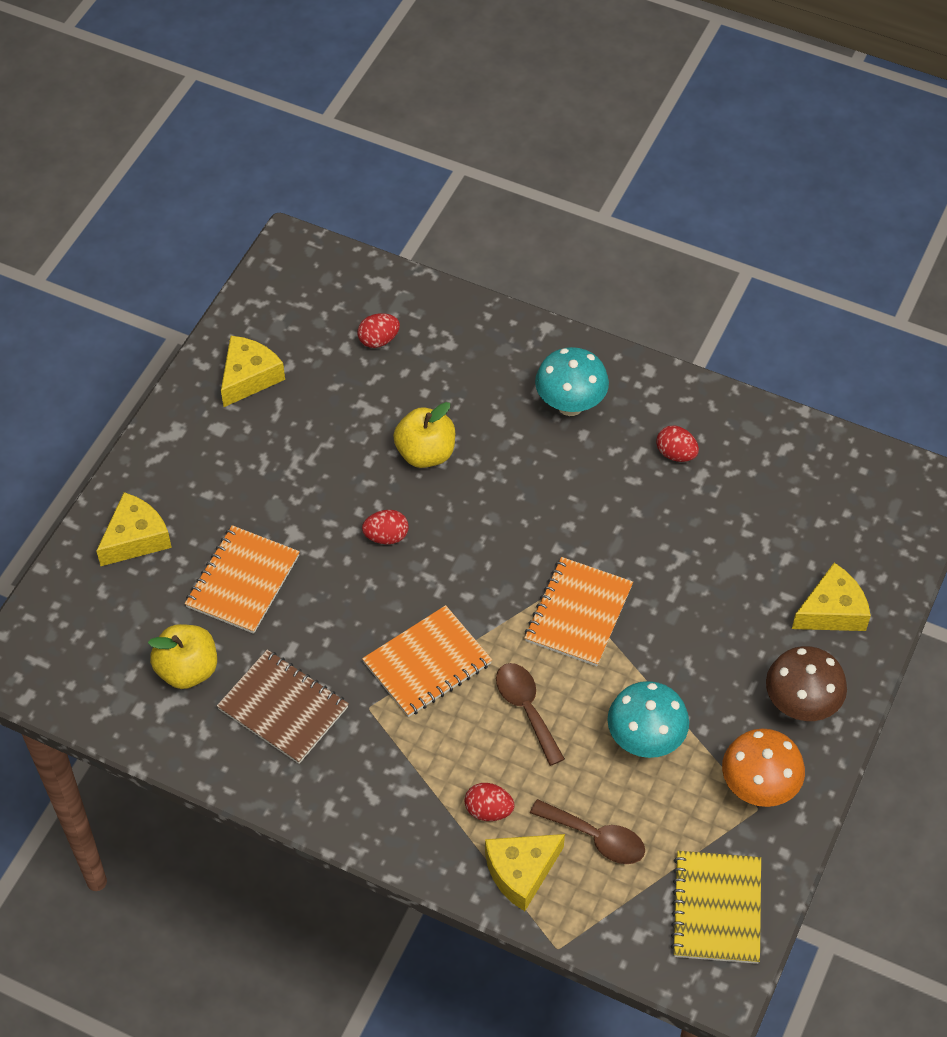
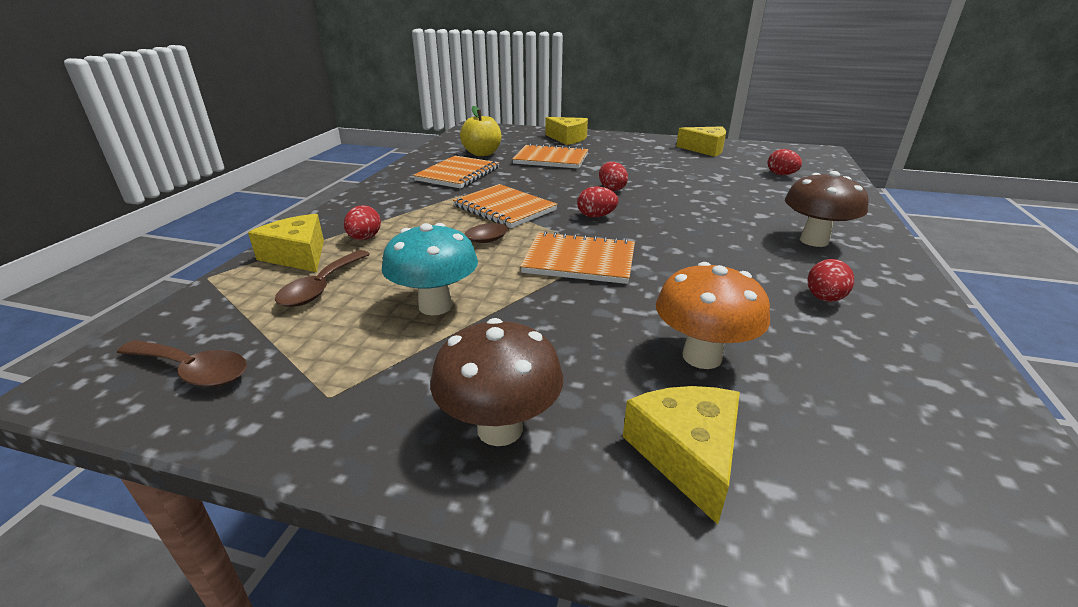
camera: 80 degrees right, 25 degrees down
brown notebook [217,650,349,764] -> orange notebook [413,156,499,189]
yellow apple [393,402,455,468] -> none
turquoise mushroom [535,347,609,416] -> brown mushroom [785,171,869,247]
yellow notebook [671,851,761,964] -> brown spoon [117,340,247,387]
orange mushroom [722,729,805,807] -> orange mushroom moved to [656,262,770,369]
yellow cheese [792,563,871,631] -> yellow cheese turned 150 degrees counterclockwise [623,386,740,525]
none -> red egg [577,186,619,218]

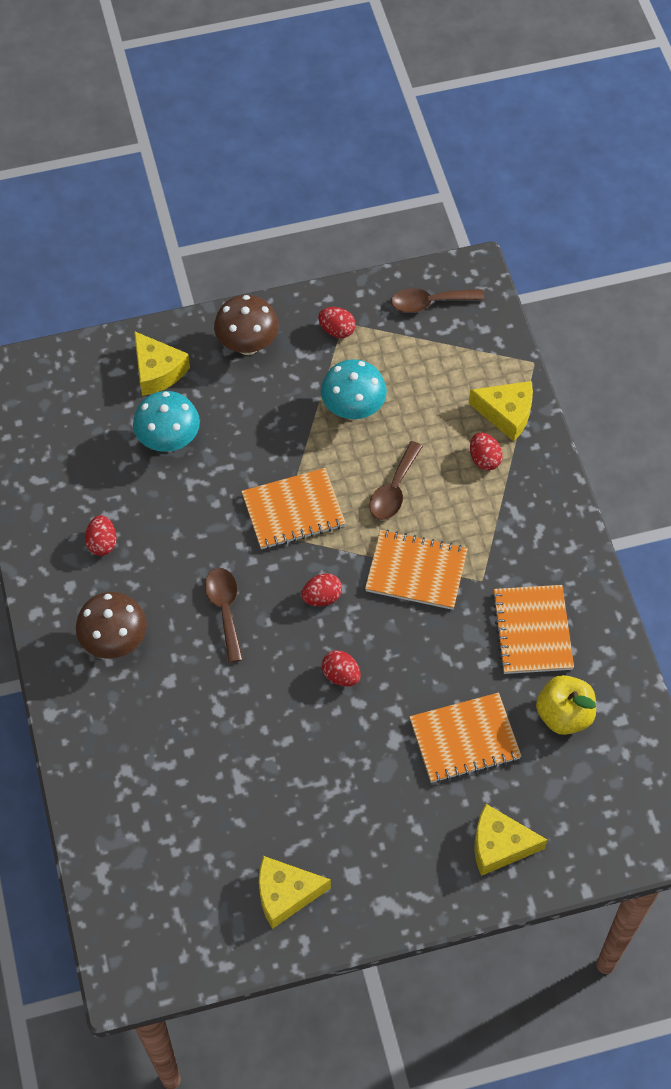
camera: 150 degrees right, 30 degrees up
brown spoon [275,250,370,307] -> brown spoon moved to [205,568,243,663]
orange mushroom [656,262,770,369] -> turquoise mushroom [133,391,200,452]
red egg [767,149,802,175] -> red egg moved to [318,307,356,338]

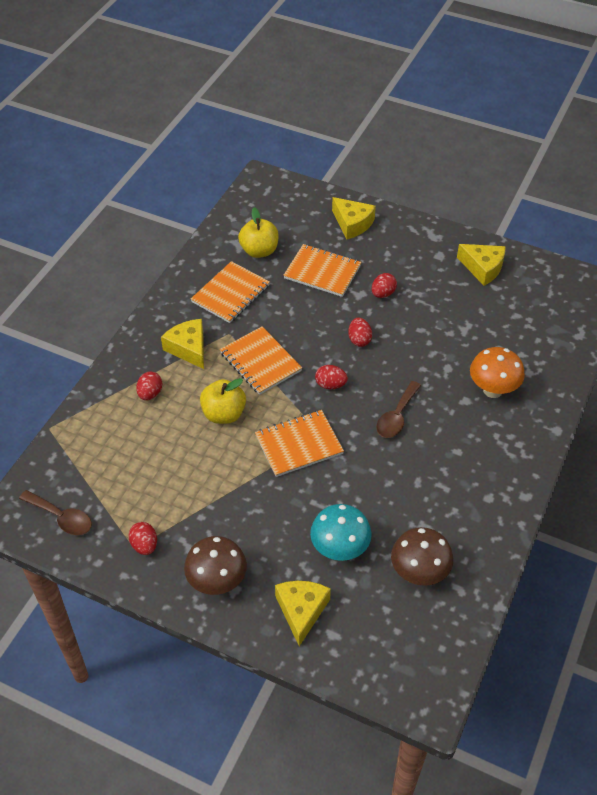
camera: 140 degrees left, 10 degrees down
brown mushroom [76,592,147,659] -> brown mushroom moved to [391,527,453,586]
red egg [85,515,116,556] -> red egg moved to [372,273,397,298]
orange notebook [241,468,346,549] -> orange notebook turned 45 degrees counterclockwise [255,410,344,477]
turquoise mushroom [321,359,387,420] -> none
brown spoon [369,441,423,520] -> yellow apple [200,378,246,424]
yellow cheese [469,381,533,441] -> yellow cheese moved to [161,319,204,369]
none -> orange mushroom [470,347,525,398]

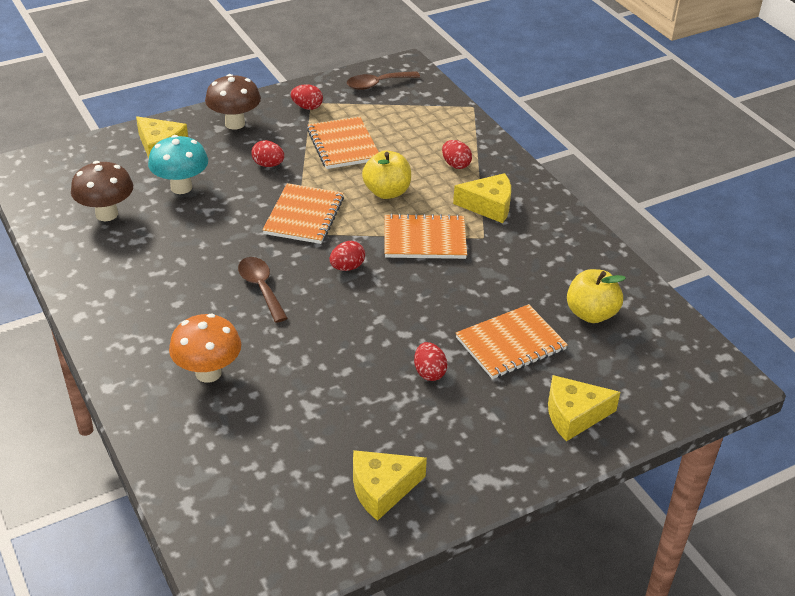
camera: 125 degrees right, 10 degrees down
orange notebook [191,261,270,323] -> orange notebook moved to [307,117,379,169]
red egg [348,318,372,347] -> red egg moved to [251,140,284,167]

